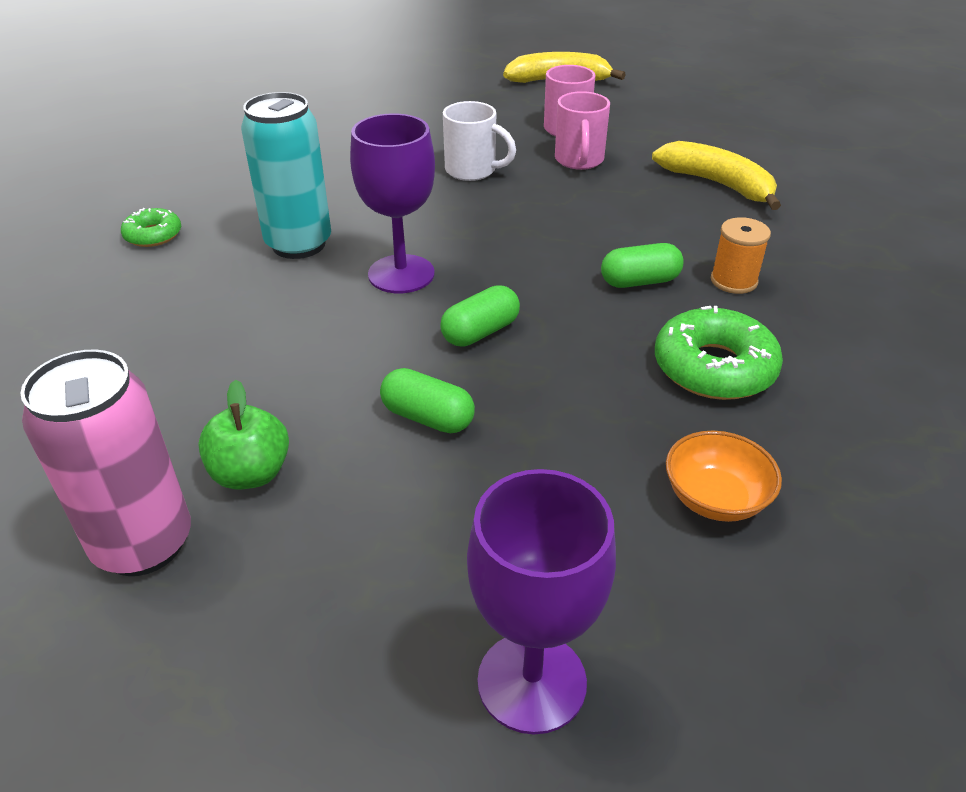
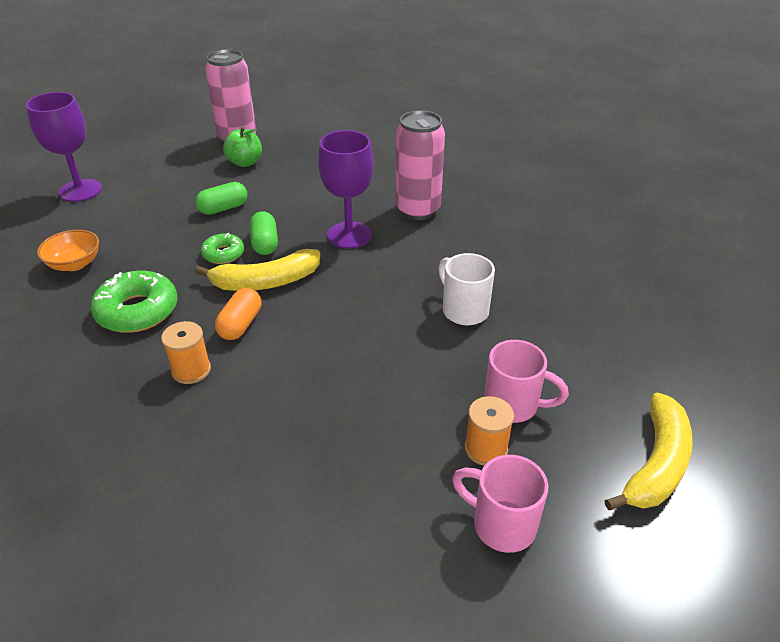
camera: 120 degrees right, 0 degrees up
green donut [121,208,181,247] -> green donut moved to [201,233,244,264]
turquoise can [241,92,331,259] -> pink can [396,110,445,220]
white mug [443,101,516,181] -> white mug turned 90 degrees clockwise [438,253,495,325]
pink mug [555,91,610,170] -> pink mug moved to [452,455,548,553]
green capsule [601,243,684,288] -> orange capsule [215,288,261,340]
yellow banana [652,141,781,210] -> yellow banana moved to [195,249,320,291]
none -> orange spool [465,396,514,466]

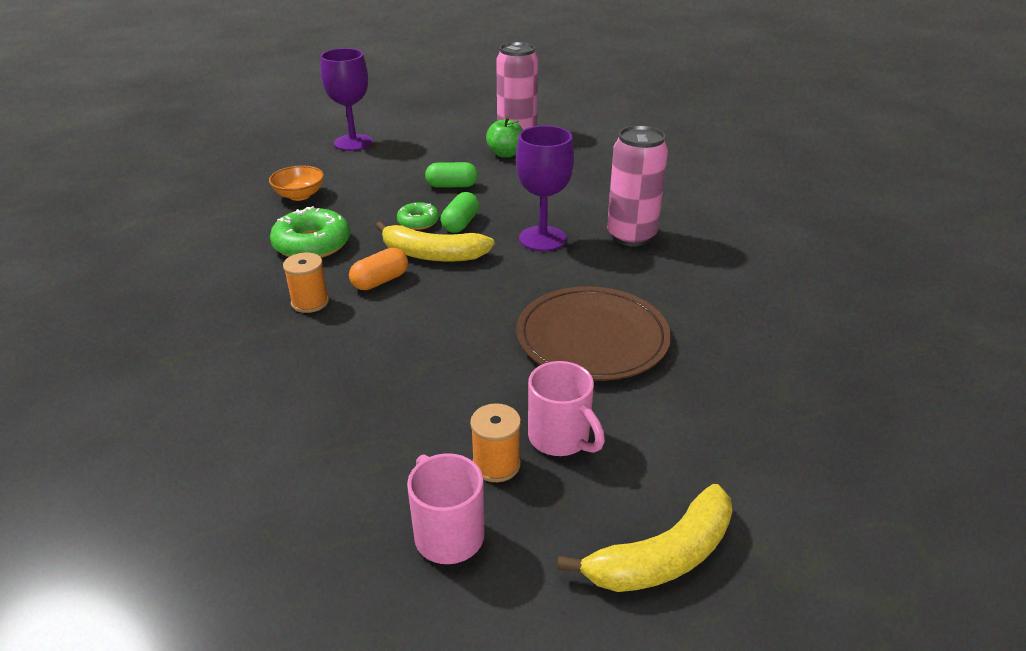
camera: 30 degrees right, 5 degrees down
white mug [438,253,495,325] -> brown plate [516,286,671,381]

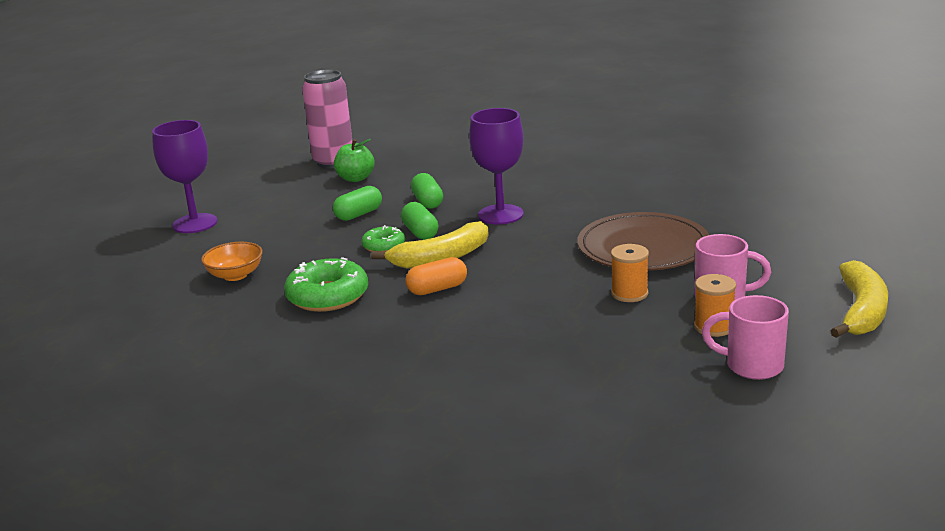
camera: 40 degrees left, 10 degrees down
orange spool [283,253,329,313] -> orange spool moved to [611,244,649,302]
orange capsule [349,248,408,290] -> orange capsule turned 60 degrees clockwise [405,257,467,295]
pink can [607,125,668,247] -> none
none -> green capsule [411,173,443,209]

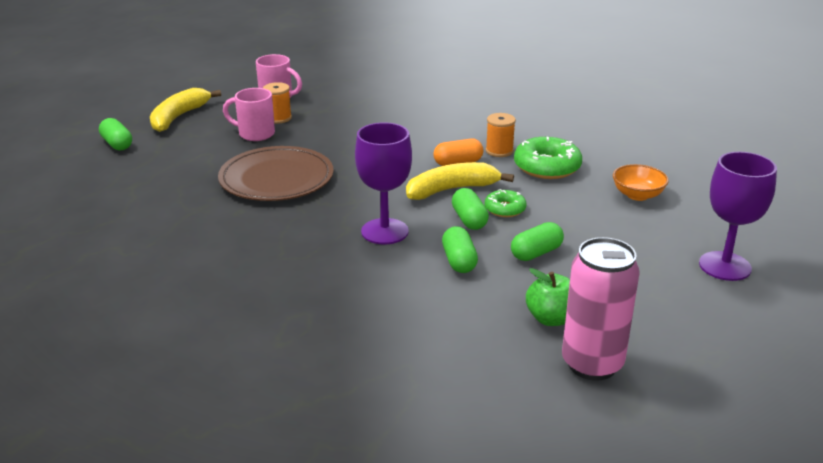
camera: 175 degrees left, 5 degrees up
orange spool [611,244,649,302] -> orange spool moved to [485,113,516,157]
none -> green capsule [99,118,132,151]

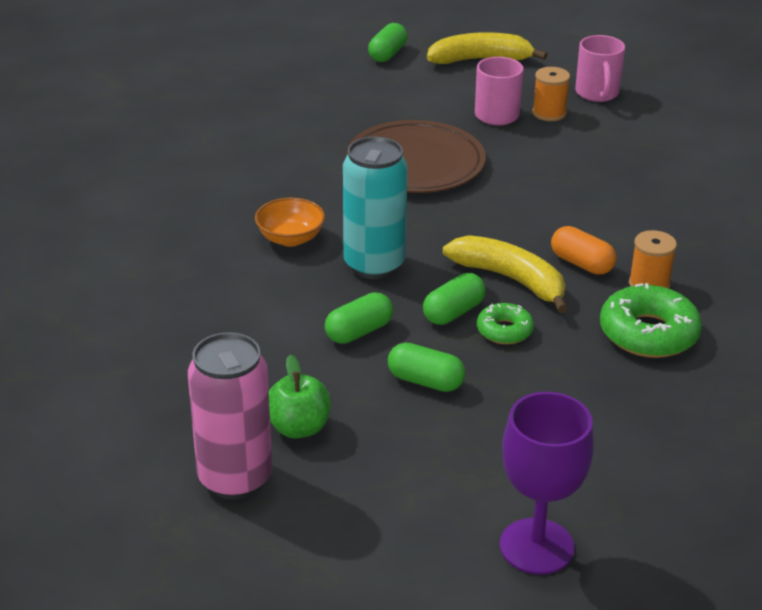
camera: 60 degrees right, 5 degrees up
purple goblet [355,122,412,244] -> turquoise can [343,137,408,279]
orange bowl [613,164,669,201] -> orange bowl moved to [255,198,325,247]

